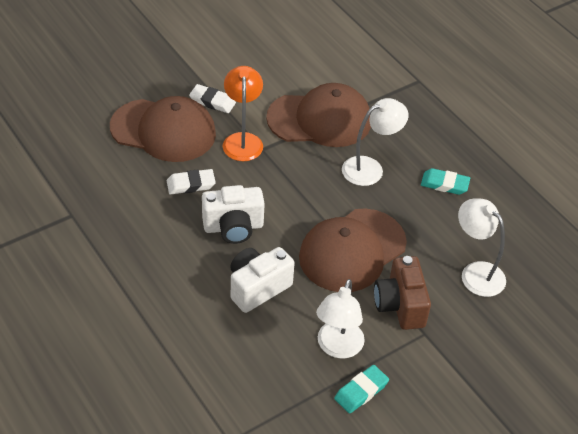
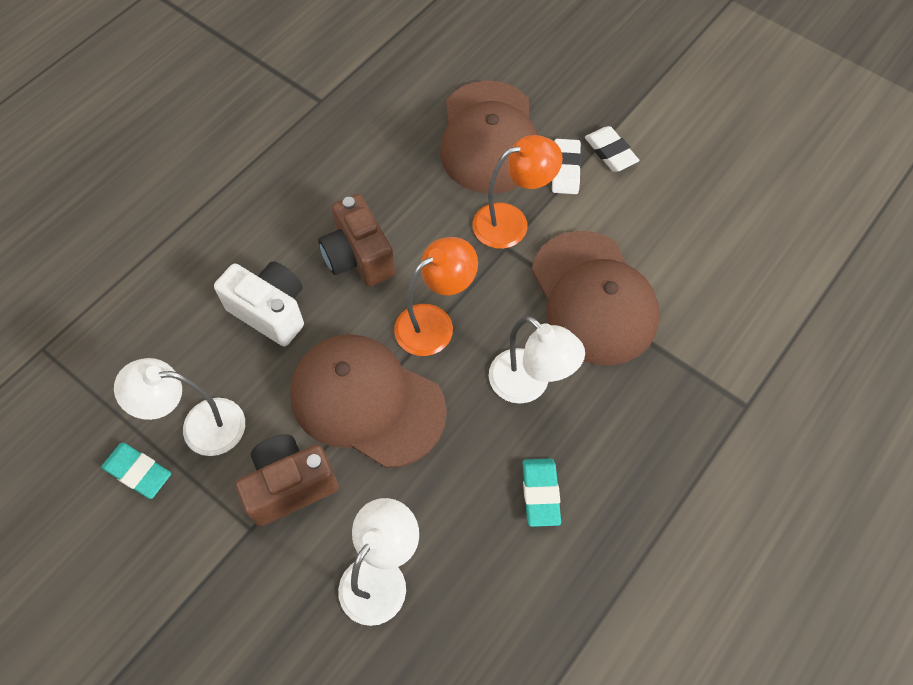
camera: 75 degrees right, 15 degrees up
white eraser [167,169,216,194] -> white eraser moved to [585,126,640,172]
white camera [202,185,265,244] -> brown camera [318,194,395,287]
none -> orange lamp [394,237,478,356]

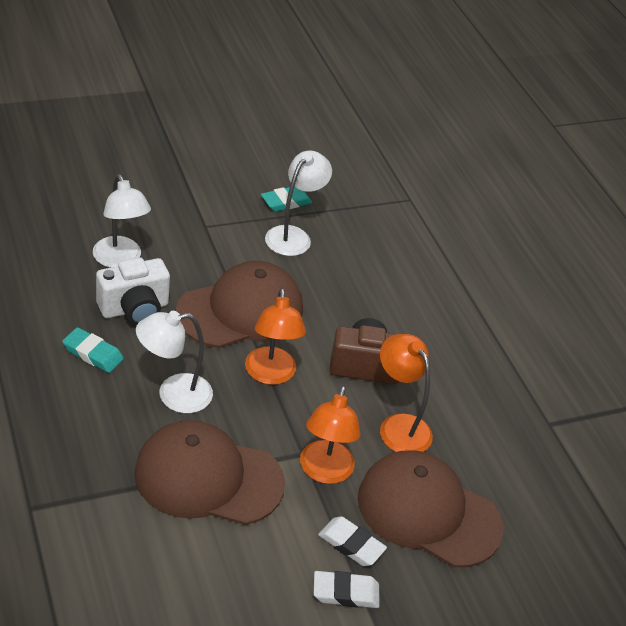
camera: 115 degrees right, 20 degrees down
white camera [214,261,304,346] -> white camera moved to [96,258,170,325]
brown camera [235,434,339,526] -> none
none -> orange lamp [380,334,433,452]

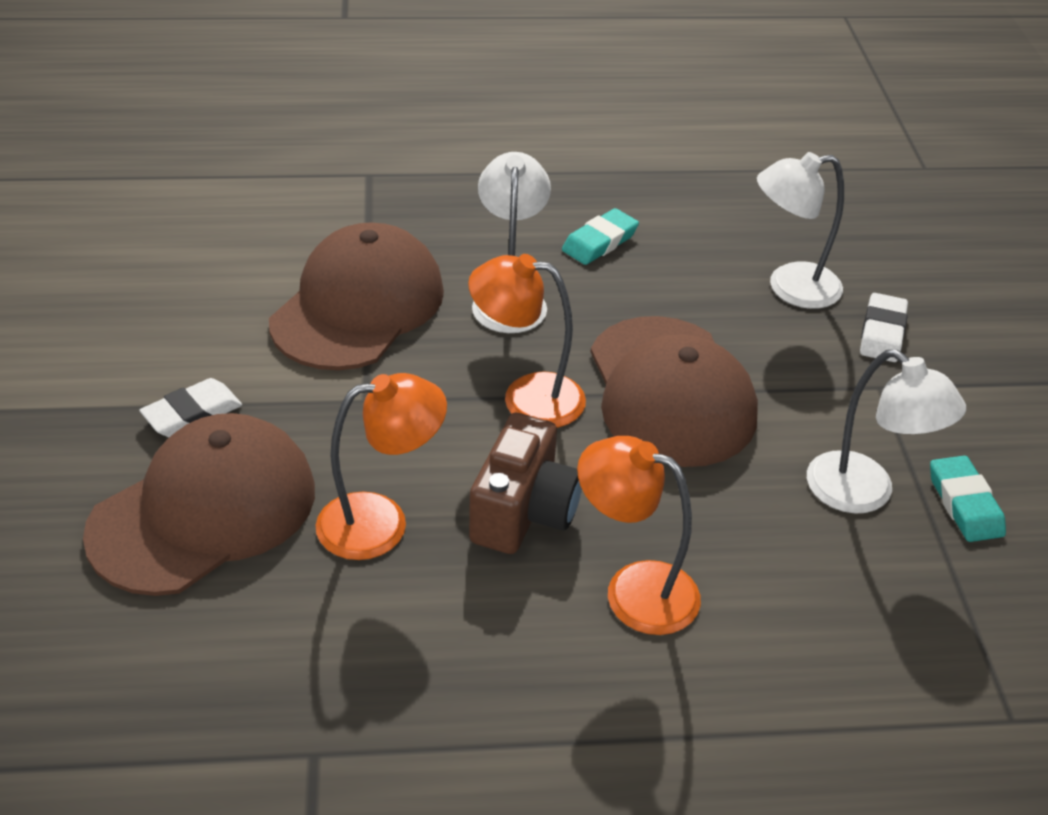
camera: 110 degrees right, 0 degrees up
white camera [96,258,170,325] -> none
orange lamp [300,385,361,484] -> orange lamp moved to [577,436,701,635]
white eraser [314,571,380,608] -> white eraser moved to [860,293,908,362]

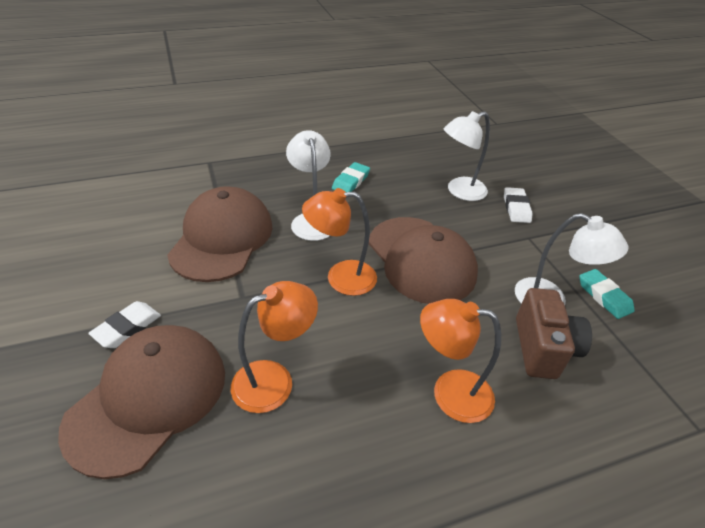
camera: 15 degrees left, 0 degrees up
brown camera [469,413,582,554] -> brown camera moved to [516,288,592,379]

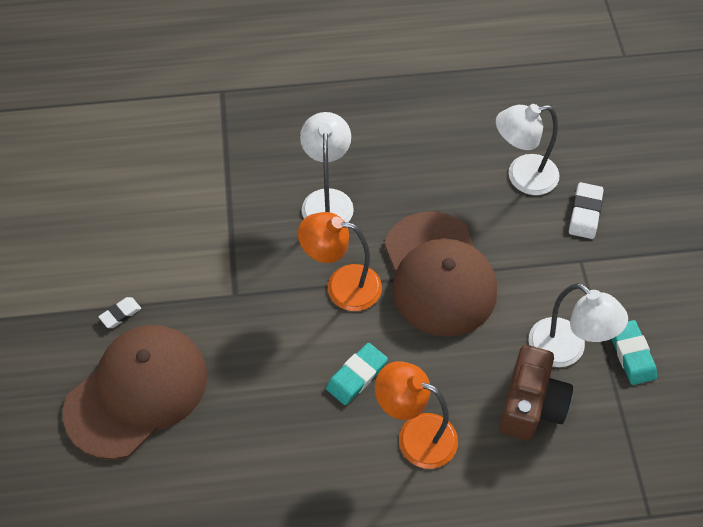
camera: 15 degrees right, 15 degrees up
white eraser [88,301,161,348] -> white eraser [98,297,141,328], size x0.64
brown cap [167,186,272,282] -> none
orange lamp [231,281,318,413] -> none
turquoise eraser [332,162,370,192] -> turquoise eraser moved to [326,343,388,405]

